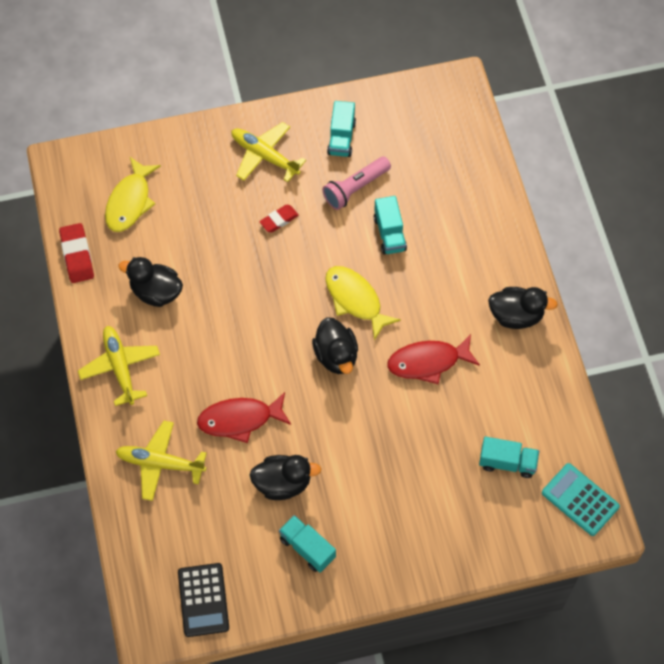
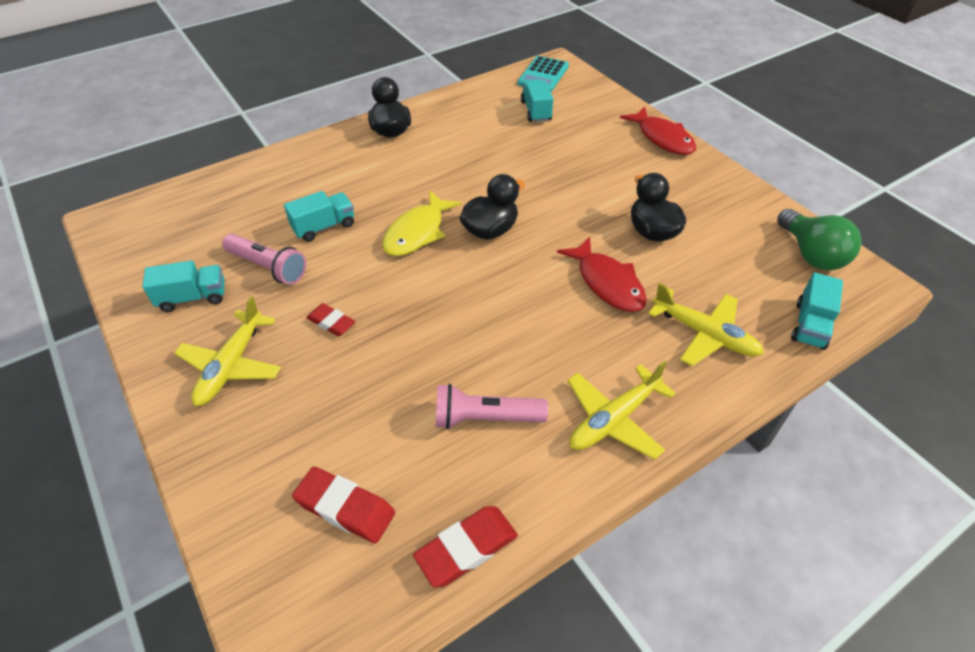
camera: 110 degrees left, 15 degrees down
yellow fish [105,157,161,232] -> red eraser [292,467,395,544]
yellow plane [115,421,207,501] -> yellow plane turned 45 degrees counterclockwise [648,283,764,366]
black duck [118,257,183,307] -> pink flashlight [436,384,548,429]
black calculator [178,563,229,637] -> green light bulb [777,209,862,271]
turquoise truck [279,515,336,573] -> turquoise truck moved to [791,272,843,350]
red fish [387,334,480,384] -> red fish moved to [620,107,696,155]

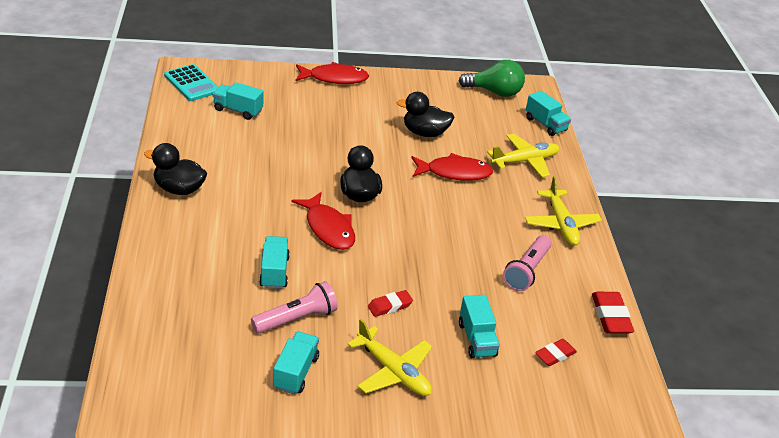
camera: 65 degrees left, 10 degrees down
red eraser [292,467,395,544] -> red eraser [535,339,577,366], size x0.66
yellow fish [382,191,461,256] -> red fish [292,192,355,250]
none -> turquoise truck [459,295,500,358]

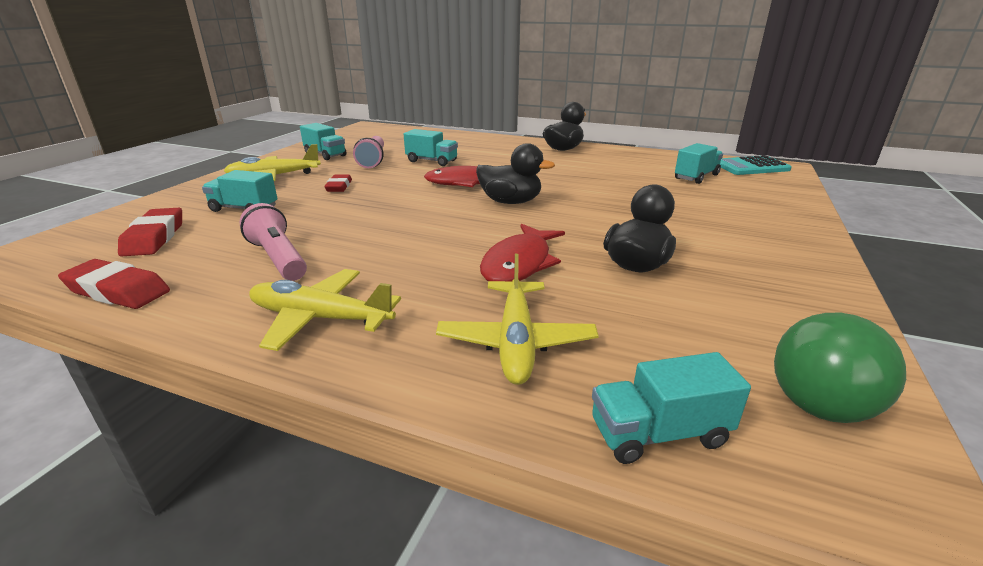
camera: 120 degrees right, 10 degrees down
red fish [295,62,369,84] -> none
red eraser [535,339,577,366] -> red eraser [118,208,182,256], size x1.52

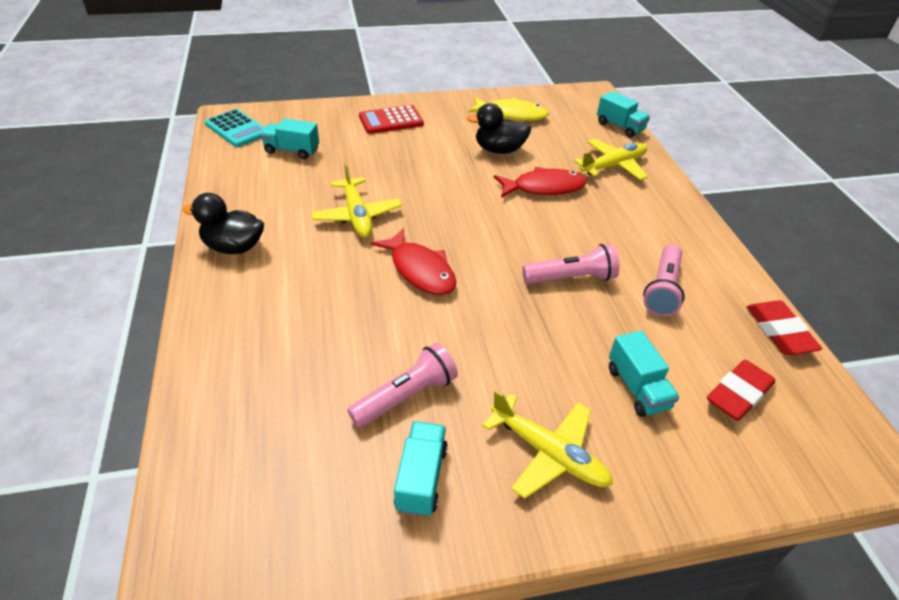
camera: 125 degrees left, 15 degrees up
yellow plane [249,269,401,351] -> yellow plane moved to [311,163,402,238]
red eraser [324,174,352,192] -> none
turquoise truck [404,129,458,166] -> none
black duck [476,143,555,204] -> none
green light bulb [774,313,906,423] -> none
none -> red calculator [359,105,424,134]
none -> yellow fish [468,97,549,121]
none -> pink flashlight [522,244,619,284]

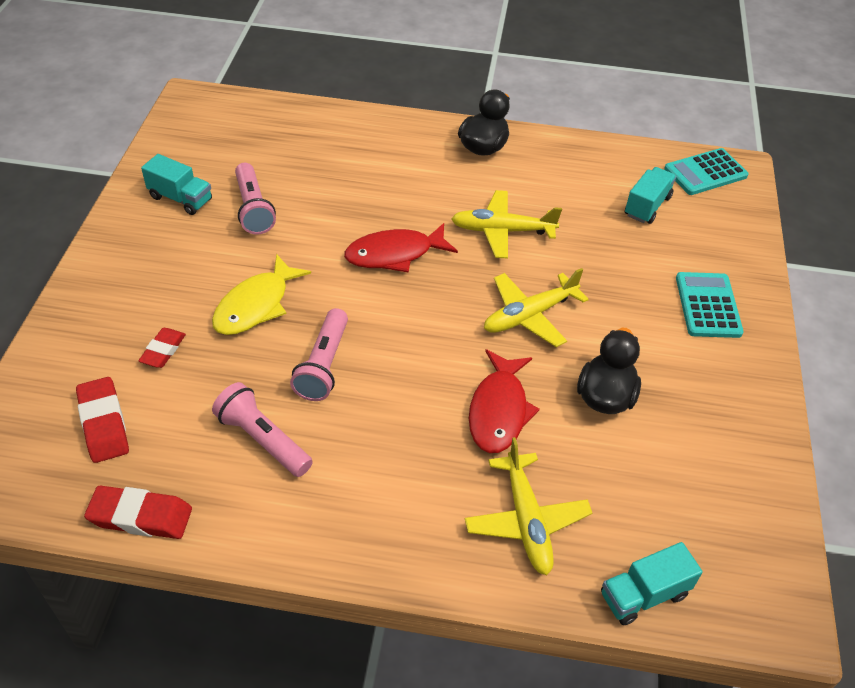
camera: 110 degrees right, 5 degrees up
red calculator [359,105,424,134] -> turquoise calculator [676,272,744,338]
yellow fish [468,97,549,121] -> yellow fish moved to [212,254,311,335]
yellow plane [482,390,613,499] -> yellow plane moved to [484,268,589,347]
turquoise truck [609,331,679,417] -> red eraser [138,328,186,368]

